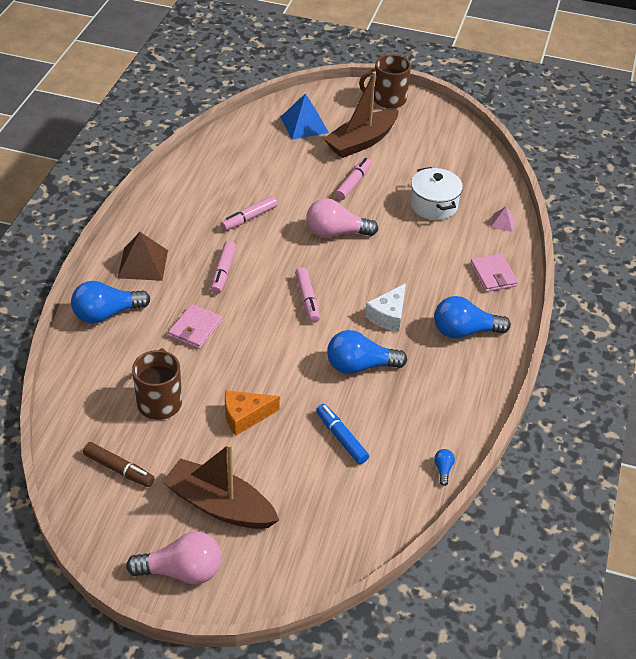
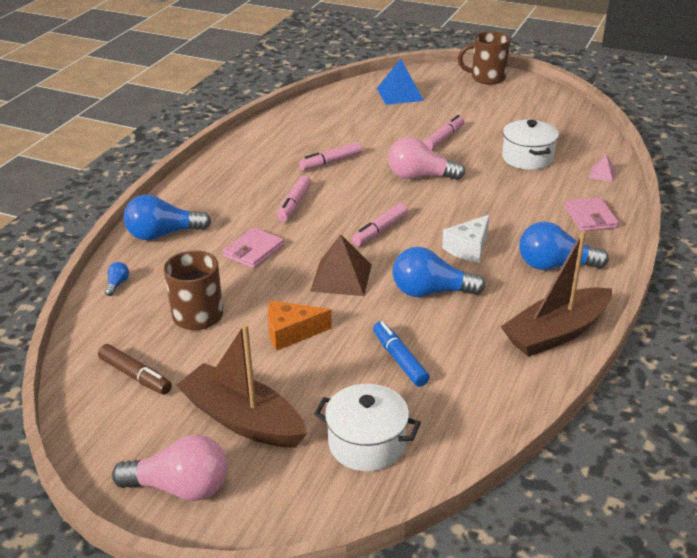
camera: 10 degrees right, 10 degrees down
brown pyramid [118,232,168,281] -> brown pyramid moved to [310,234,372,296]
pink marker [295,267,320,323] -> pink marker turned 45 degrees clockwise [352,203,408,246]
brown boat [323,71,399,158] -> brown boat moved to [501,231,612,357]
blue light bulb [434,449,455,486] -> blue light bulb moved to [105,262,129,296]
none -> white pot [314,384,421,471]

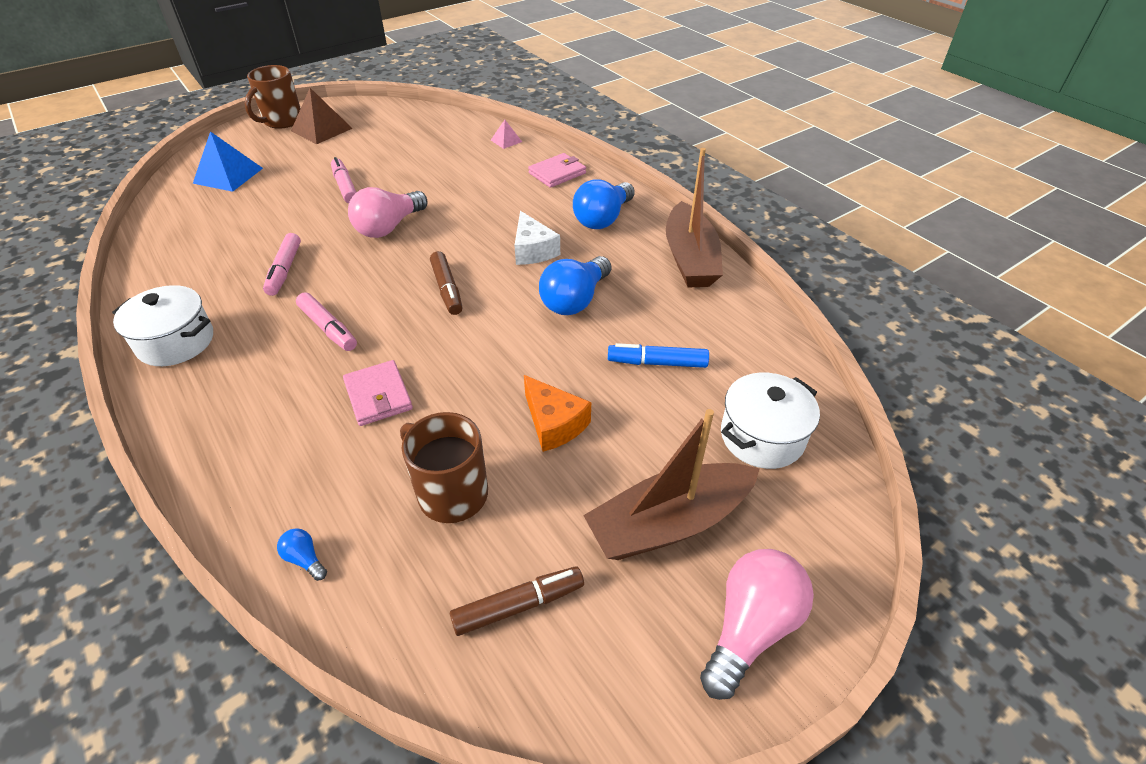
camera: 60 degrees left, 10 degrees up
blue light bulb [124,195,211,241] -> none
orange cheese [268,301,332,351] -> orange cheese turned 60 degrees counterclockwise [524,375,591,452]
brown pyramid [310,234,372,296] -> brown pyramid moved to [291,88,353,144]
pink marker [352,203,408,246] -> brown marker [430,251,462,315]
white pot [502,120,559,170] -> white pot moved to [112,285,213,366]
pink wallet [565,197,619,231] -> pink wallet turned 60 degrees counterclockwise [528,153,586,188]

